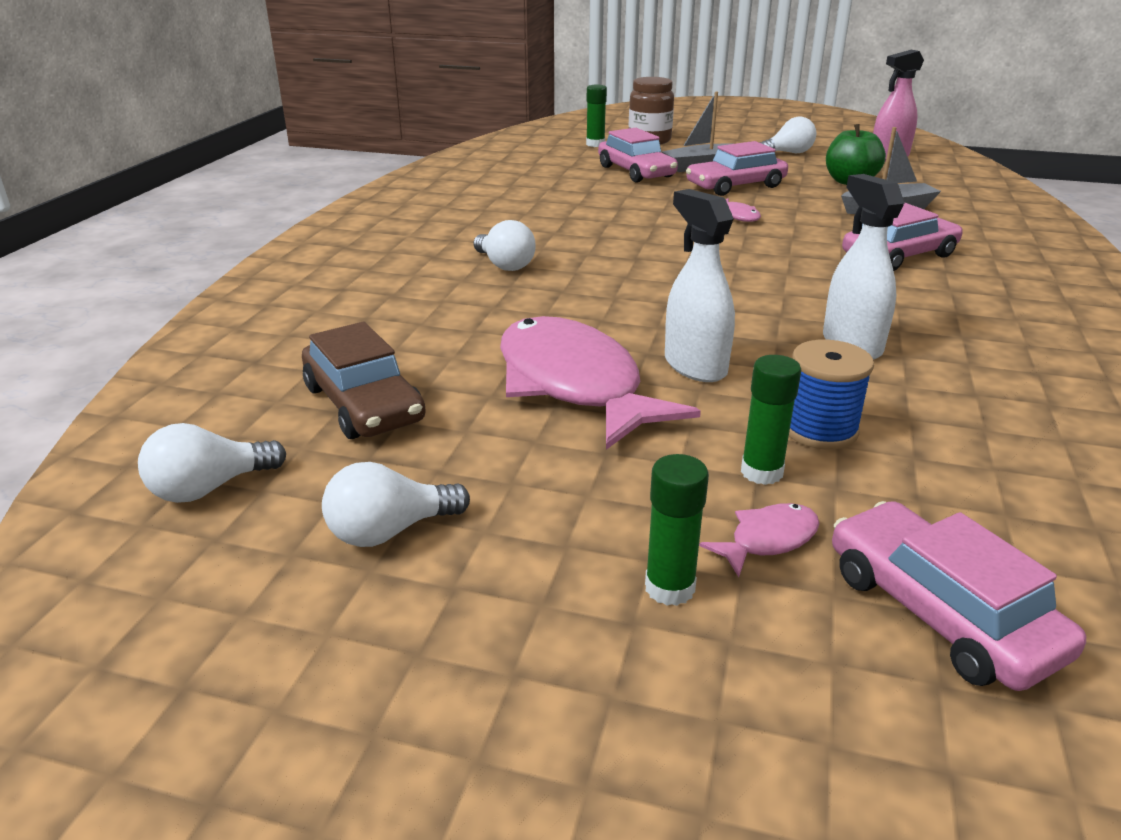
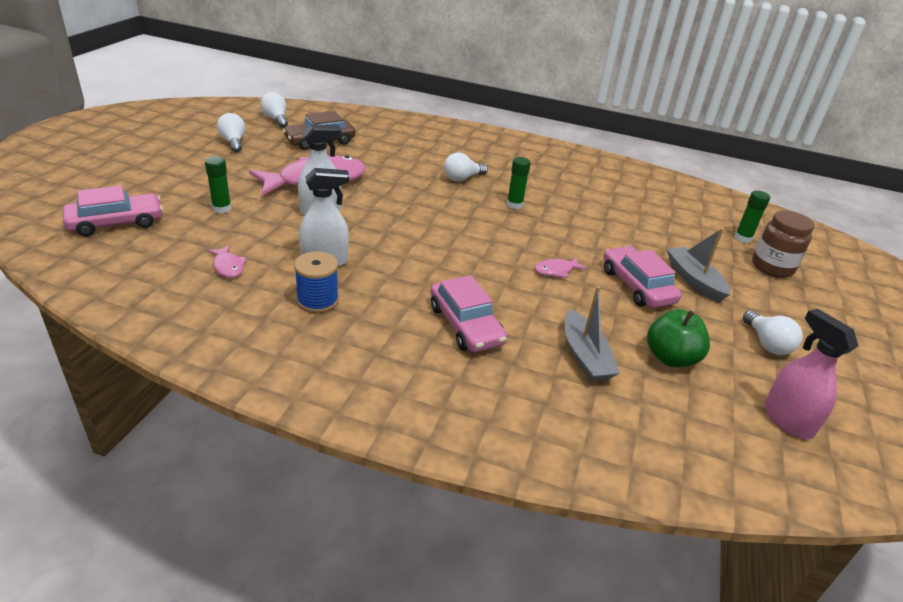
camera: 90 degrees right, 5 degrees up
pink car [598,128,678,182] -> none
green glue stick [645,454,709,606] -> green glue stick moved to [507,157,531,209]
pink fish [699,503,820,577] -> pink fish moved to [207,245,247,278]
blue spool [789,340,874,450] -> blue spool moved to [294,251,339,313]

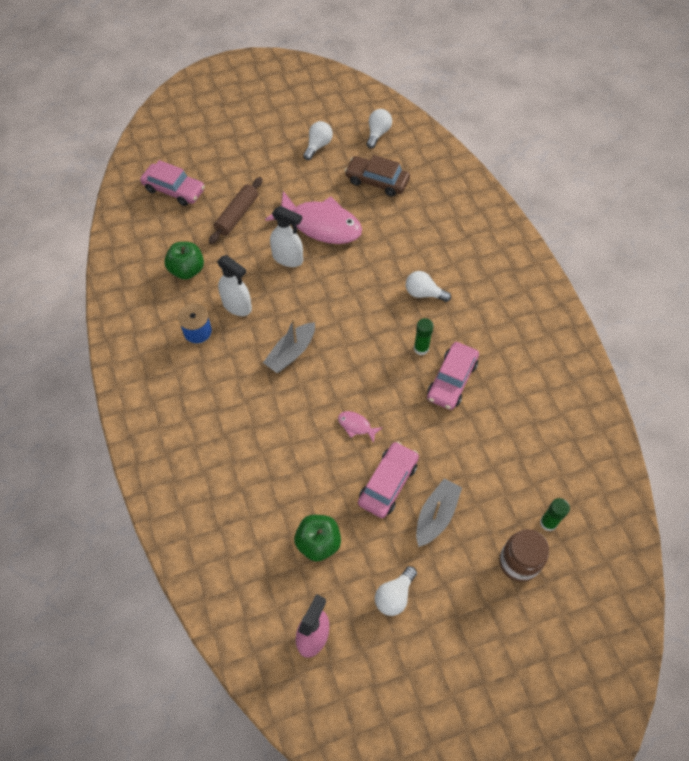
camera: 55 degrees right, 25 degrees up
green glue stick [205,156,231,213] -> brown rolling pin [209,177,263,244]
pink fish [207,245,247,278] -> green apple [164,242,204,279]
pink car [430,275,508,352] -> pink car moved to [427,342,479,410]
grey boat [565,286,620,382] -> grey boat moved to [263,319,315,373]

